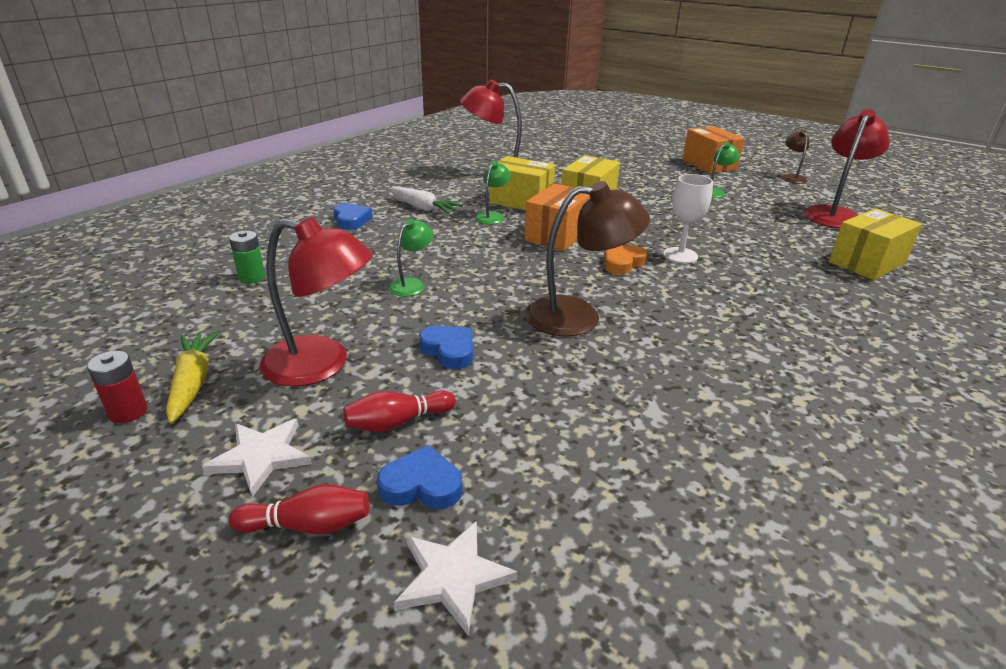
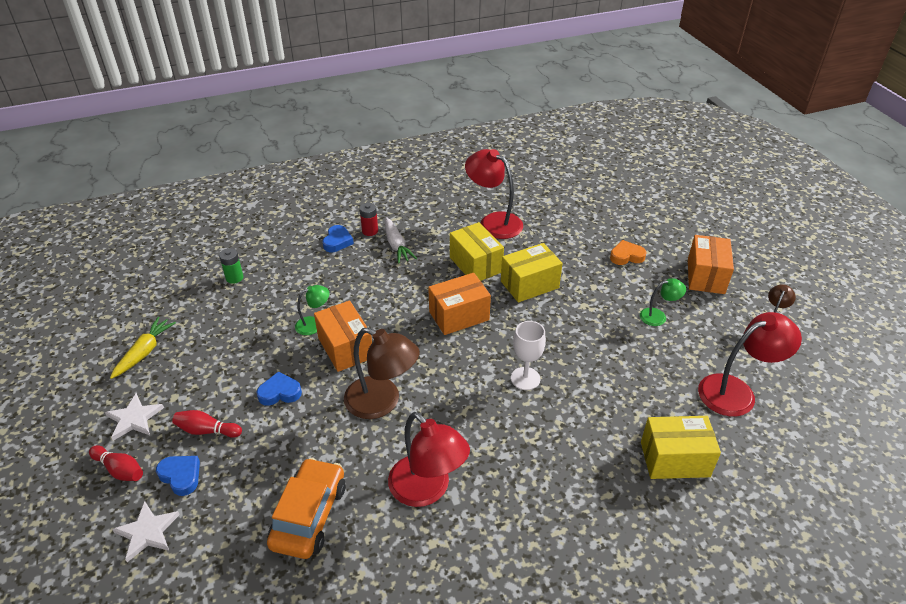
camera: 35 degrees right, 10 degrees up
red battery [87,351,147,423] -> red battery moved to [360,203,378,236]
red lamp [260,217,373,387] -> red lamp moved to [388,412,470,507]
blue heart [419,326,473,369] -> blue heart turned 90 degrees counterclockwise [256,372,302,406]
green lamp [475,161,511,224] -> none
orange heart [604,245,647,275] -> orange heart moved to [610,240,647,265]
none -> orange car [267,458,346,559]
none -> orange box [314,300,372,372]

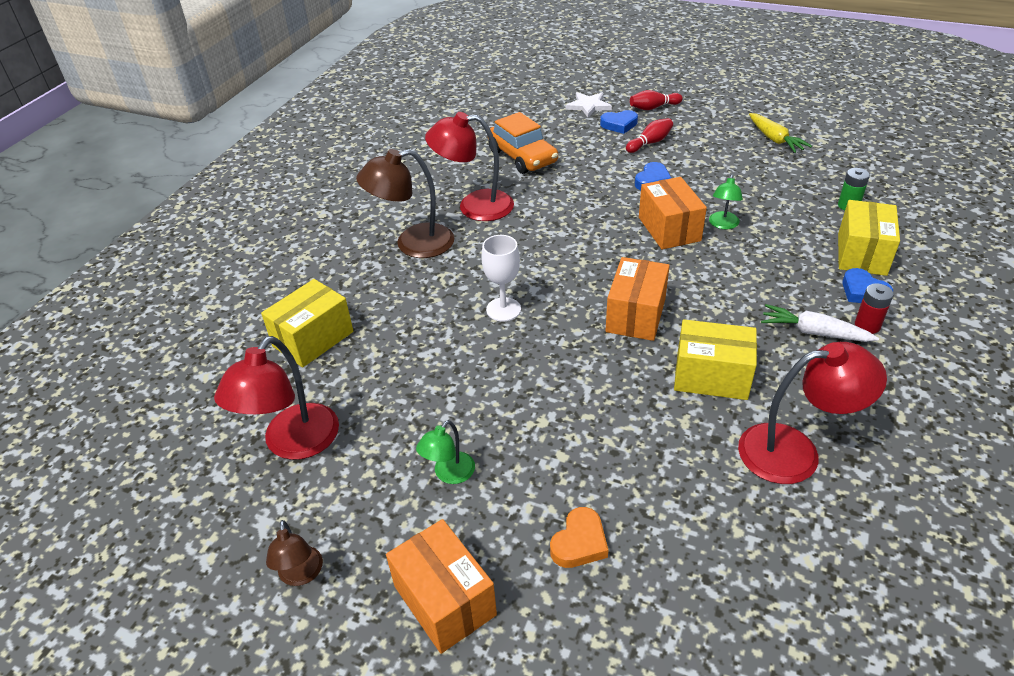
camera: 135 degrees right, 0 degrees up
white star [105,393,164,441] -> none
orange box [314,300,372,372] -> orange box turned 60 degrees clockwise [639,177,707,249]
brown lamp [344,327,420,419] -> brown lamp moved to [356,149,454,258]
yellow box [501,243,563,302] -> yellow box moved to [838,200,900,276]

